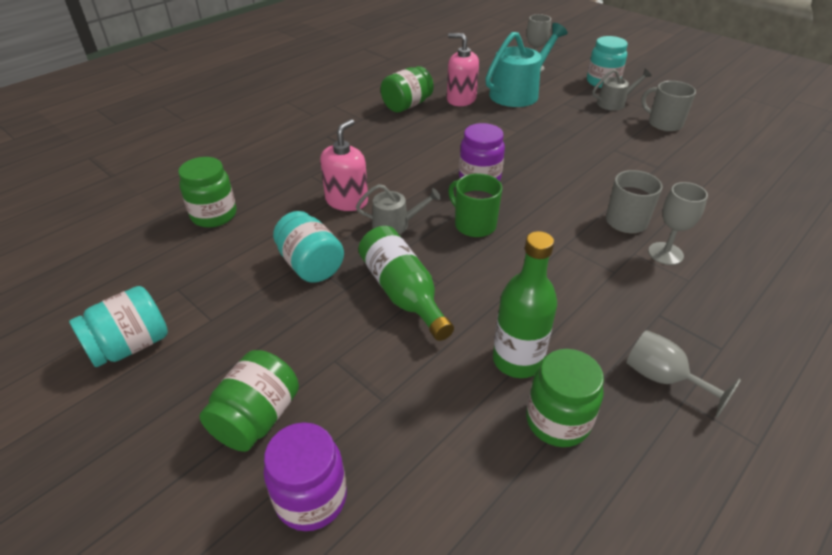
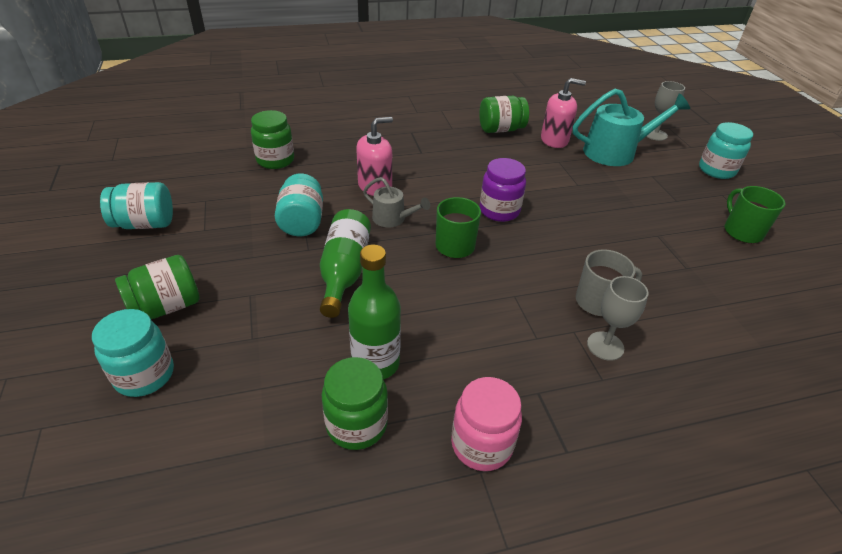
camera: 30 degrees right, 0 degrees up
purple jar [264,422,347,531] -> turquoise jar [92,309,174,397]
pink soap dispenser [447,33,479,106] -> pink soap dispenser turned 120 degrees clockwise [541,78,586,148]
grey watering can [592,69,652,111] -> none
grey goblet [626,330,741,418] -> pink jar [451,377,522,471]
grey mug [641,81,696,132] -> green mug [725,186,785,243]

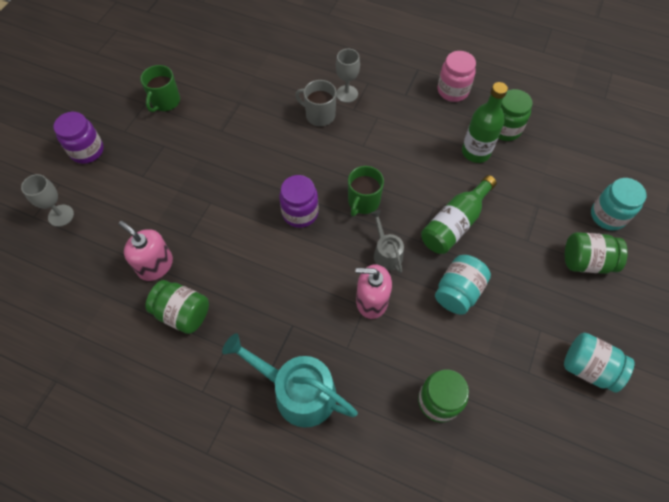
camera: 140 degrees left, 20 degrees up
turquoise watering can [573,89,690,166] -> turquoise watering can moved to [222,333,358,427]
turquoise jar [699,122,753,179] -> purple jar [54,112,104,164]

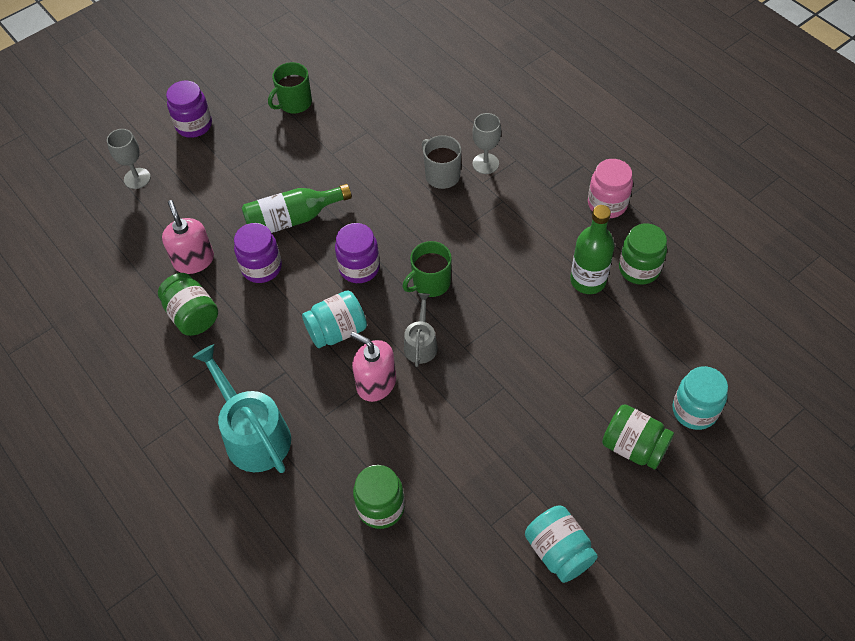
camera: 30 degrees right, 5 degrees down
green bottle [421,175,497,254] -> green bottle moved to [242,184,352,233]
turquoise jar [435,255,491,315] -> turquoise jar moved to [302,290,367,348]
none -> purple jar [234,223,282,283]

